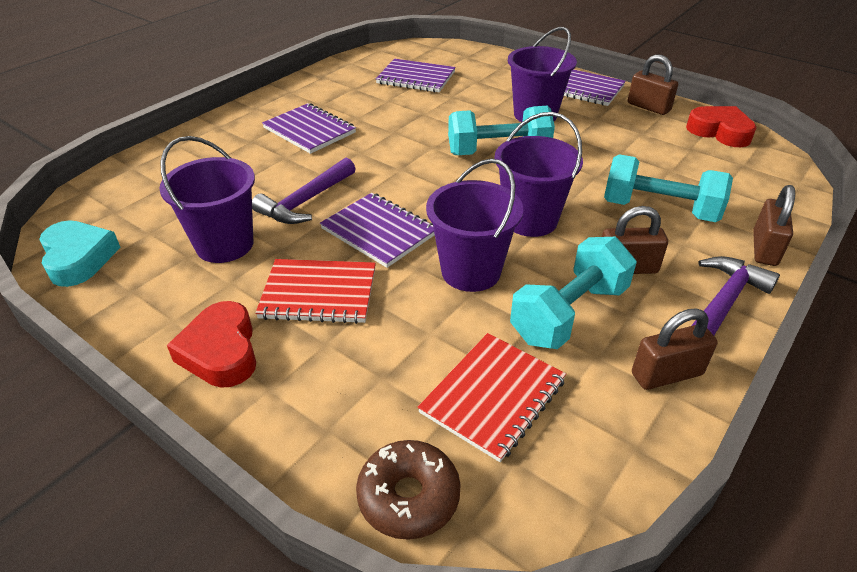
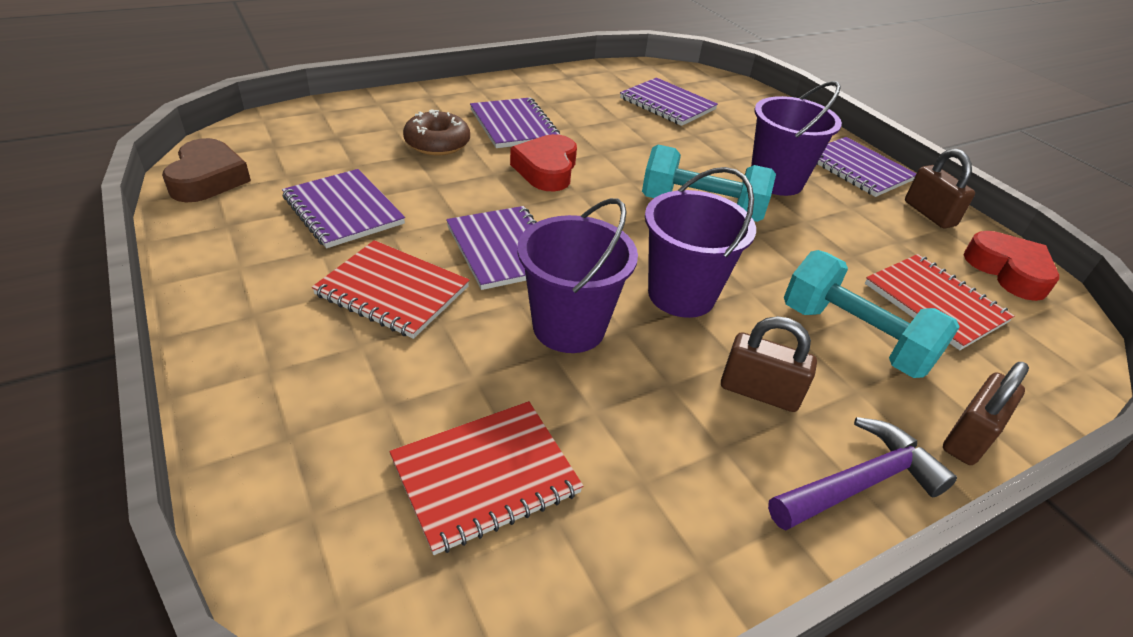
camera: 20 degrees right, 0 degrees up
turquoise heart [39,221,121,287] -> brown heart [162,138,251,202]
purple bucket [159,136,255,263] -> purple notebook [282,169,405,248]
red heart [167,301,256,388] -> red heart moved to [510,134,577,191]
purple hammer [252,158,356,224] -> none
brown donut [356,440,461,540] -> brown donut moved to [403,109,470,155]
turquoise dumbbell [510,237,637,349] -> none
brown padlock [632,309,717,390] -> none
none -> red notebook [865,254,1014,350]

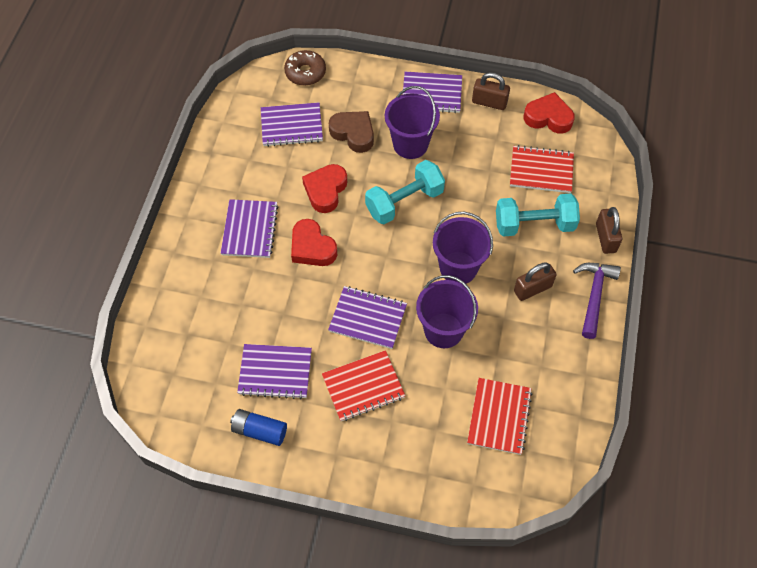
camera: 45 degrees left, 20 degrees up
brown heart [162,138,251,202] -> brown heart moved to [329,111,374,153]
brown donut [403,109,470,155] -> brown donut moved to [284,50,326,86]
purple notebook [470,98,560,148] -> purple notebook turned 75 degrees clockwise [221,199,279,258]
none -> blue battery [230,409,287,446]
none -> red heart [302,164,347,213]

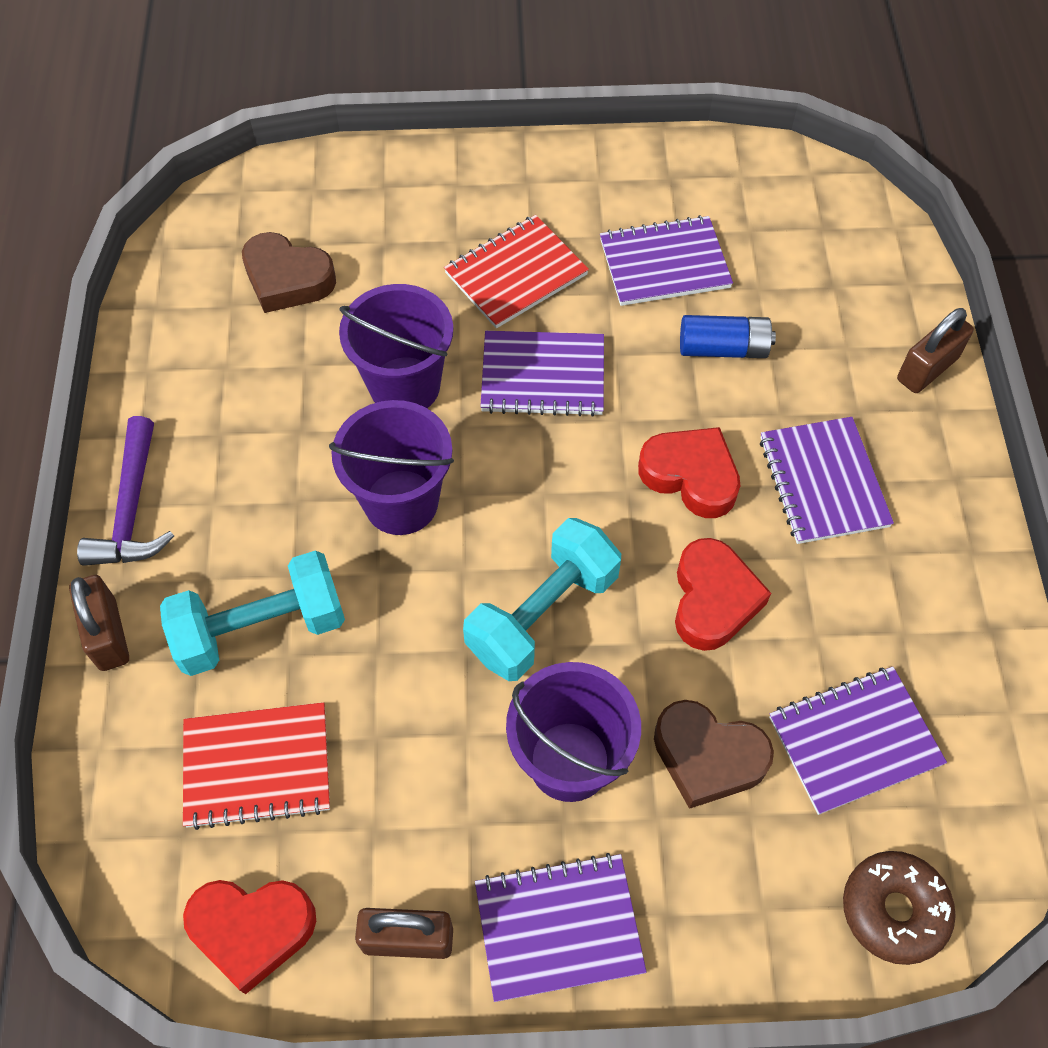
camera: 165 degrees right, 0 degrees up
blue battery [230,409,287,446] -> blue battery moved to [680,315,776,358]
red notebook [467,378,533,455] -> brown heart [242,232,336,313]
brown padlock [514,262,557,301] -> brown padlock moved to [897,308,974,393]

